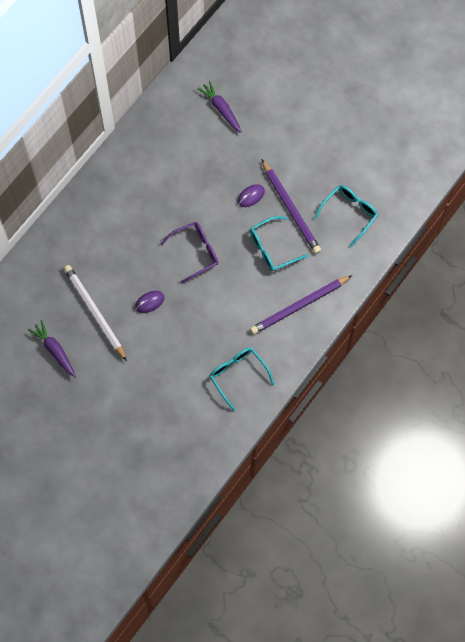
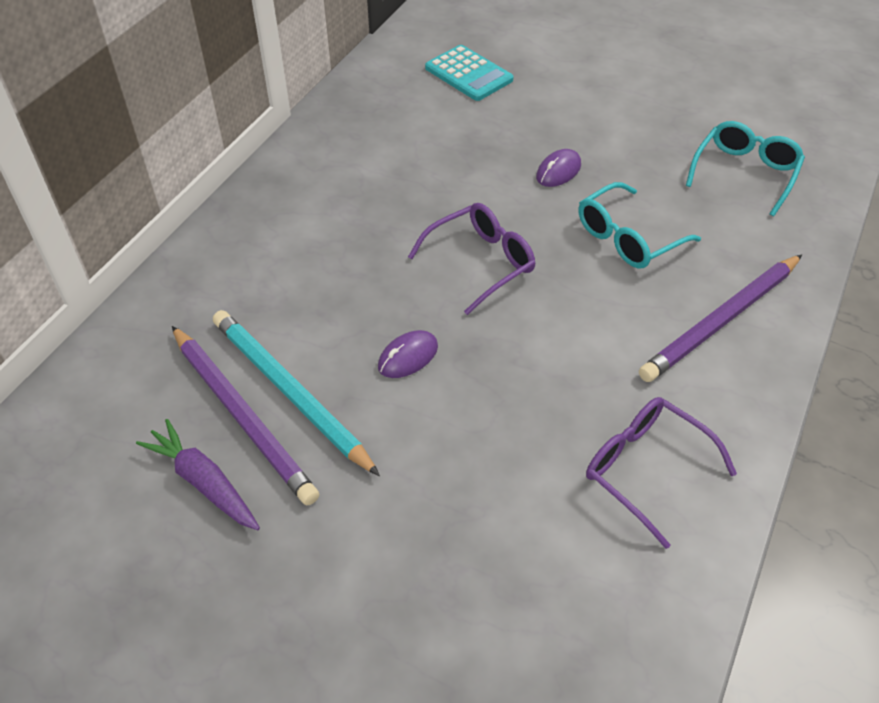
camera: 10 degrees left, 20 degrees down
white pencil [64,265,127,361] -> turquoise pencil [213,310,380,476]
purple carrot [197,81,242,133] -> turquoise calculator [425,45,514,101]
turquoise glasses [209,348,275,411] -> purple glasses [586,397,737,549]
purple pencil [262,160,321,254] -> purple pencil moved to [172,326,319,505]

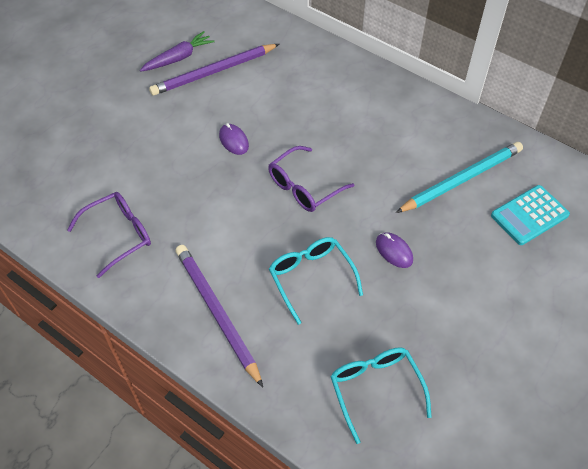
camera: 100 degrees right, 5 degrees up
turquoise pencil [213,310,380,476] -> turquoise pencil moved to [396,142,523,213]
purple glasses [408,203,536,315] -> purple glasses turned 75 degrees clockwise [268,146,354,212]
turquoise glasses [686,121,805,216] -> turquoise glasses turned 150 degrees counterclockwise [330,347,432,444]

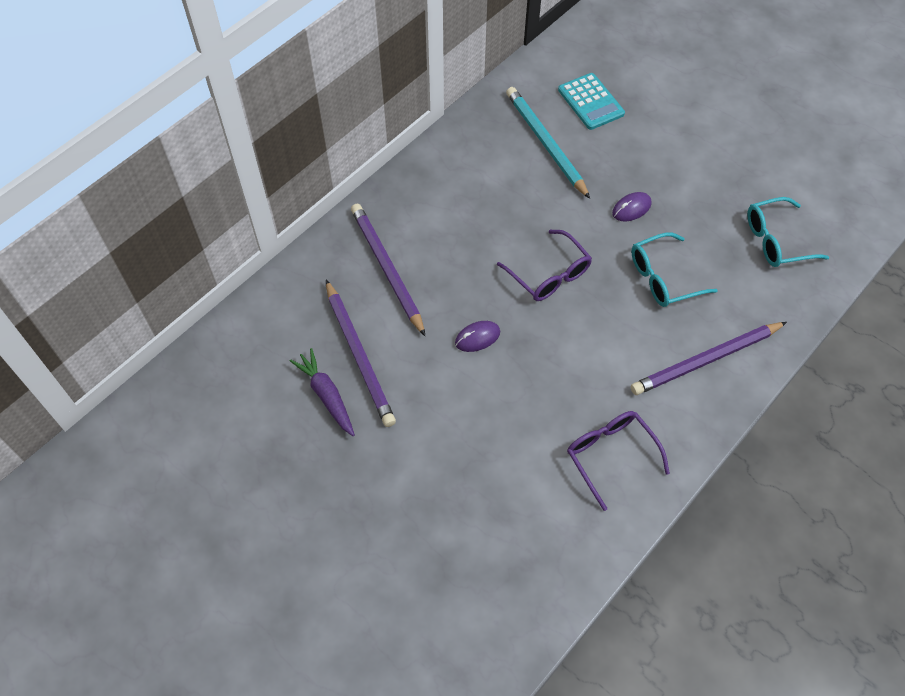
camera: 85 degrees left, 5 degrees up
none -> purple pencil [351,204,425,336]

